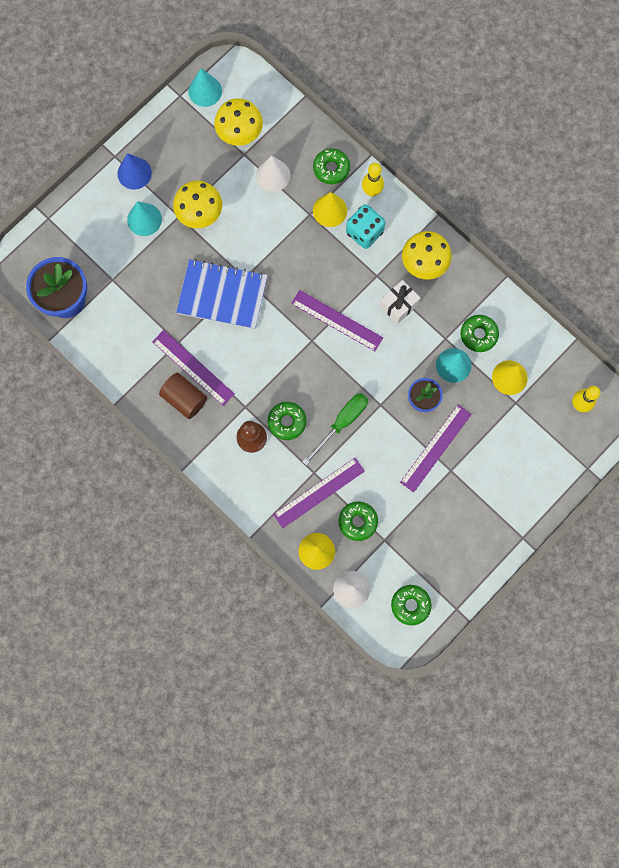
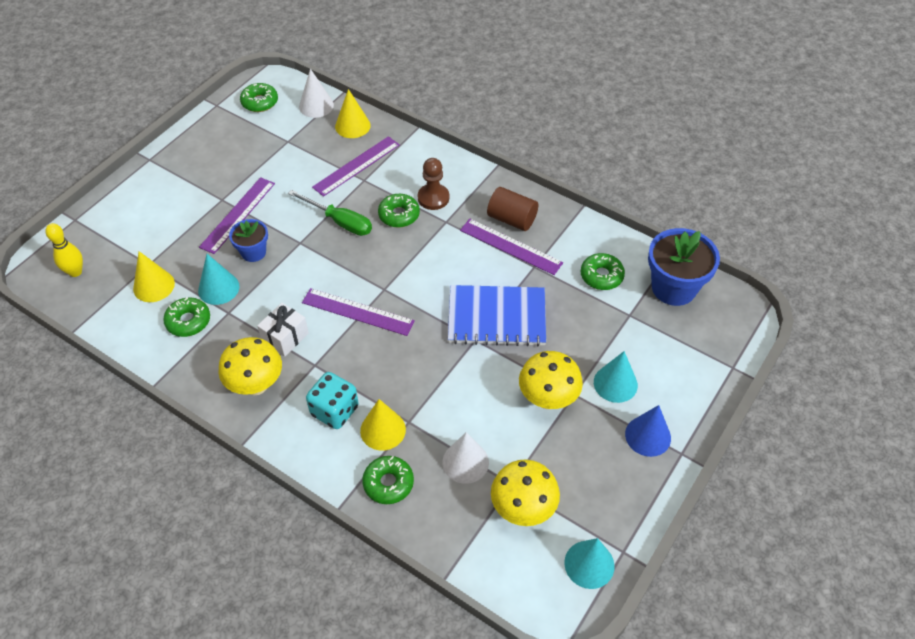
camera: 170 degrees right, 25 degrees down
green screwdriver [303,393,368,466] -> green screwdriver turned 90 degrees counterclockwise [288,190,372,236]
green donut [339,501,378,541] -> green donut moved to [581,253,625,290]
yellow bowling pin [362,163,384,197] -> none

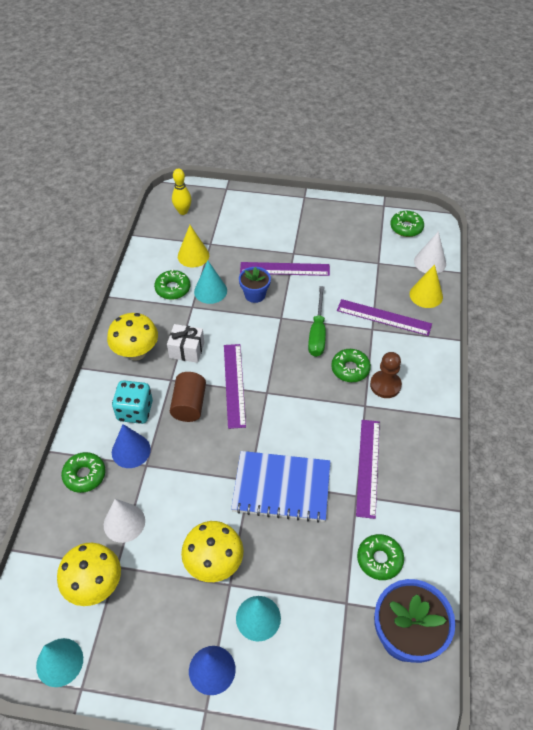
camera: 65 degrees right, 0 degrees up
yellow cone [360,399,406,450] -> blue cone [112,424,151,468]
blue notebook [448,285,546,347] -> blue notebook turned 60 degrees counterclockwise [231,451,331,523]
brown cylinder [487,187,538,231] -> brown cylinder moved to [170,372,206,422]

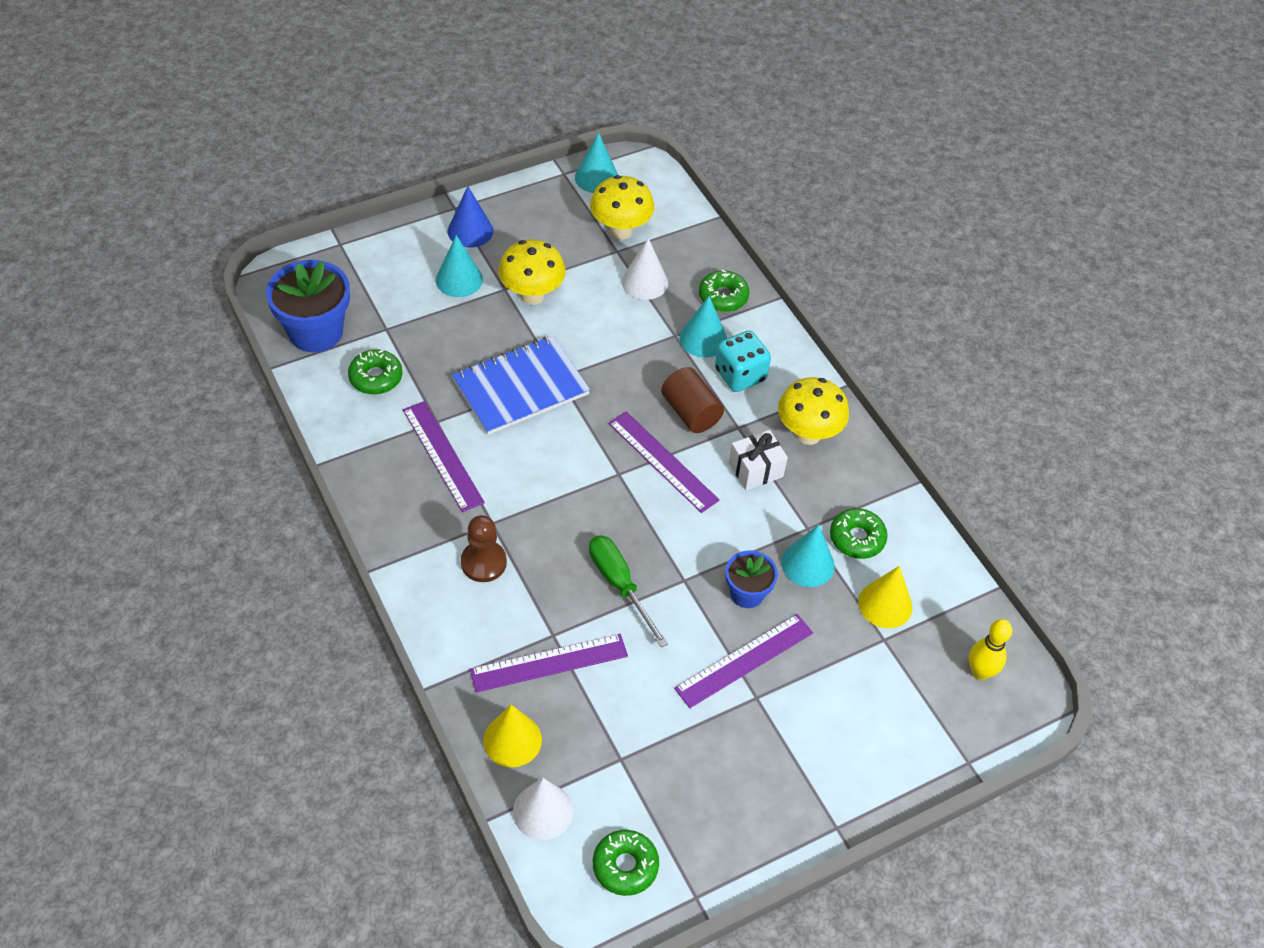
camera: 140 degrees right, 0 degrees up
blue cone [112,424,151,468] -> turquoise cone [680,296,727,358]
green donut [331,349,371,382] -> none

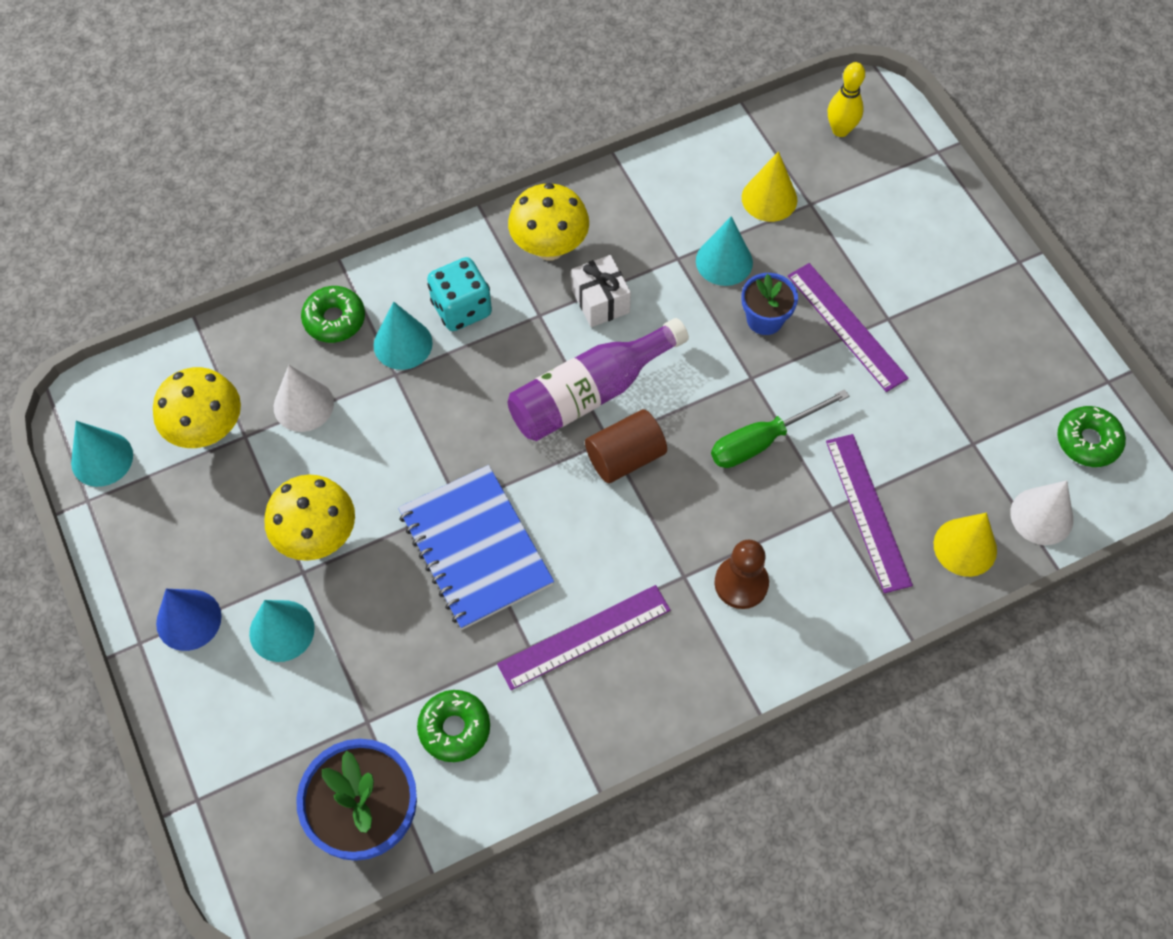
camera: 85 degrees left, 10 degrees up
purple ruler [608,411,719,513] -> purple bottle [508,318,689,441]
brown cylinder [661,367,724,433] -> brown cylinder moved to [585,409,667,483]
green donut [830,508,888,559] -> none

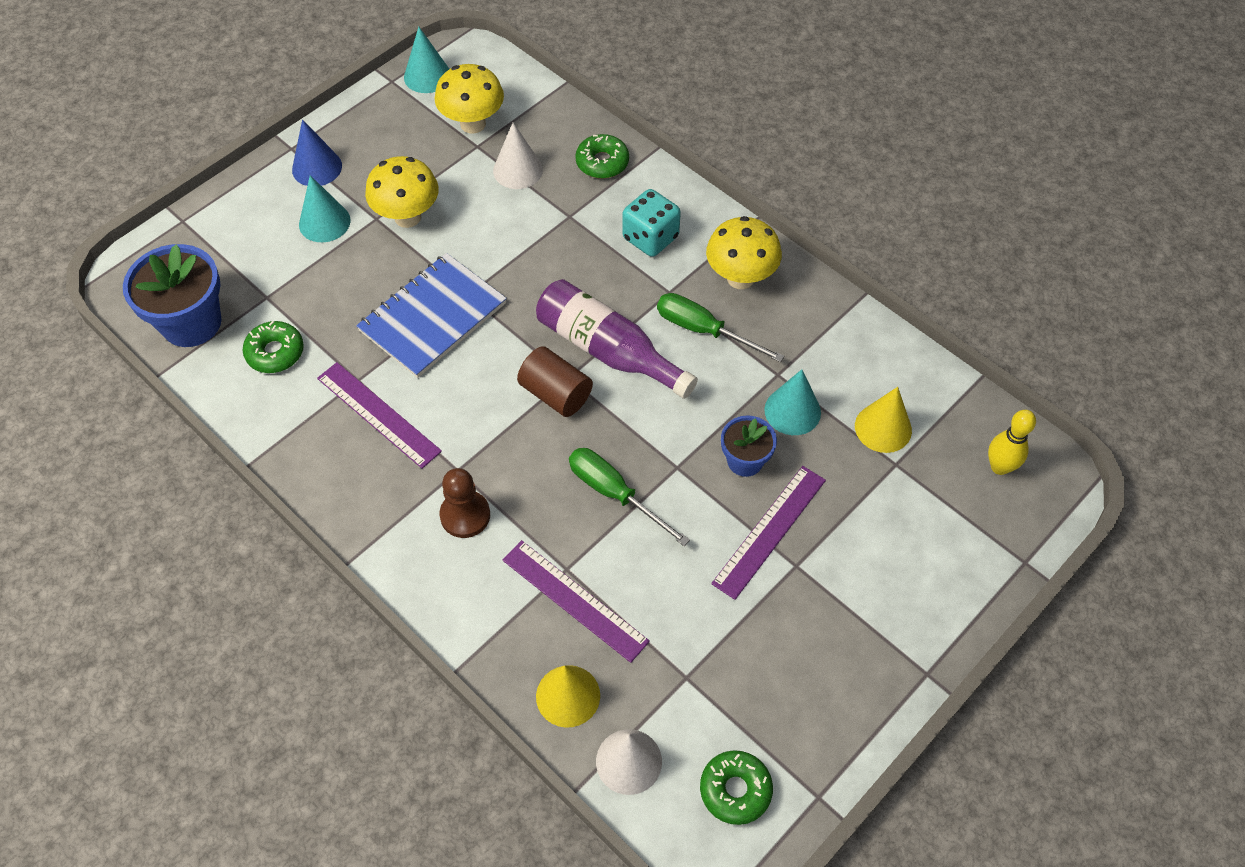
camera: 70 degrees right, 5 degrees down
turquoise cone [374,302,433,370] -> none
white gift [571,255,631,327] -> green screwdriver [657,293,784,362]
purple ruler [826,434,913,593] -> purple ruler turned 75 degrees clockwise [503,540,650,663]

